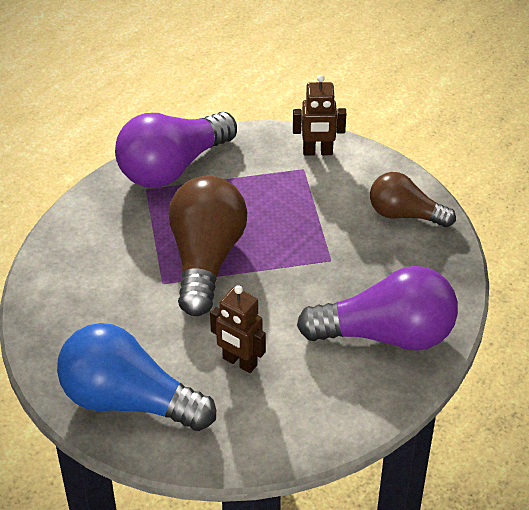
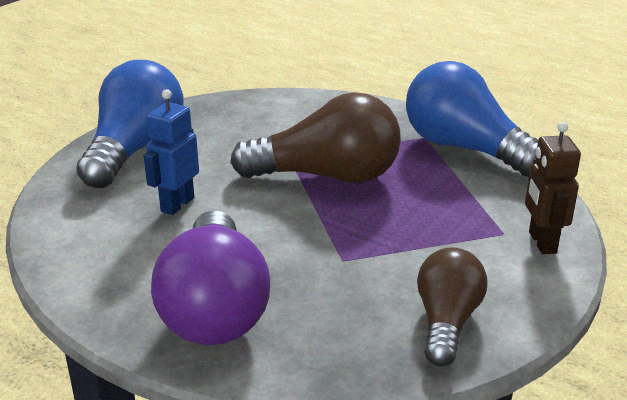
camera: 85 degrees right, 15 degrees down
purple light bulb [115,112,237,188] -> blue light bulb [406,61,538,177]
brown robot [210,285,266,373] -> blue robot [144,89,199,215]

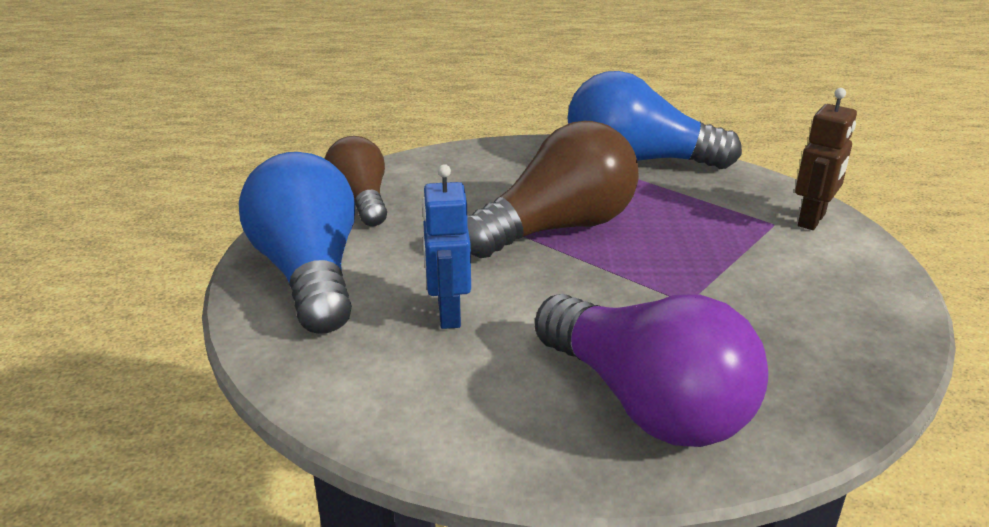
camera: 35 degrees left, 0 degrees up
brown light bulb [417,248,487,366] -> brown light bulb moved to [325,136,387,226]
brown robot [525,122,581,254] -> brown robot turned 105 degrees counterclockwise [795,88,857,230]

